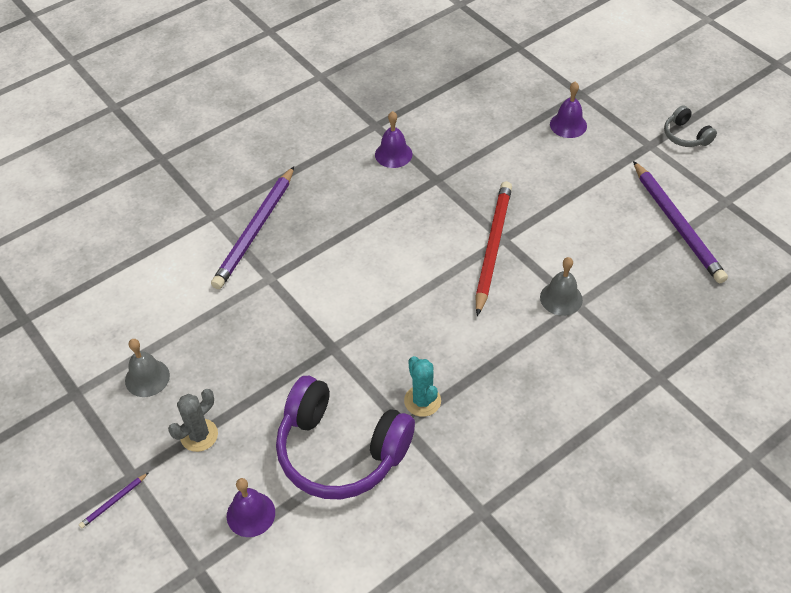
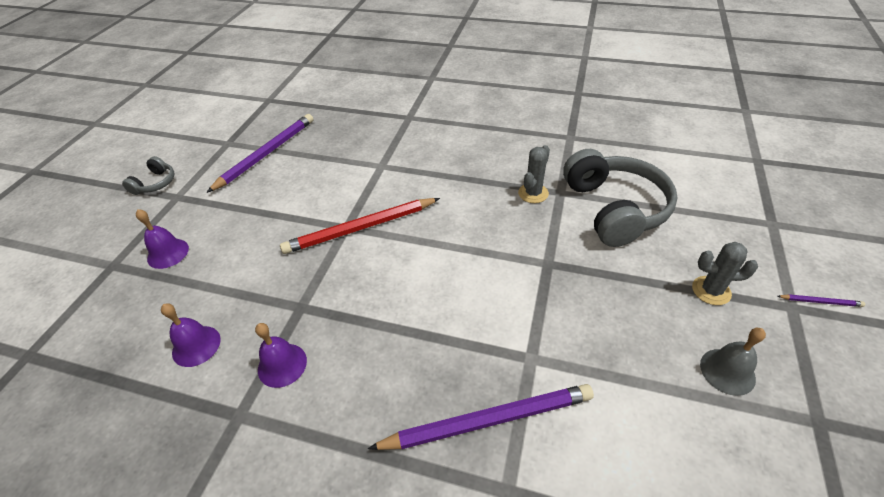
camera: 125 degrees left, 5 degrees down
purple bell [227,478,275,537] -> purple bell moved to [161,303,221,367]
purple headphones [276,376,415,499] -> grey headphones [563,149,678,247]
turquoise cactus [404,356,441,417] -> grey cactus [518,145,550,203]
grey bell [540,257,583,316] -> none

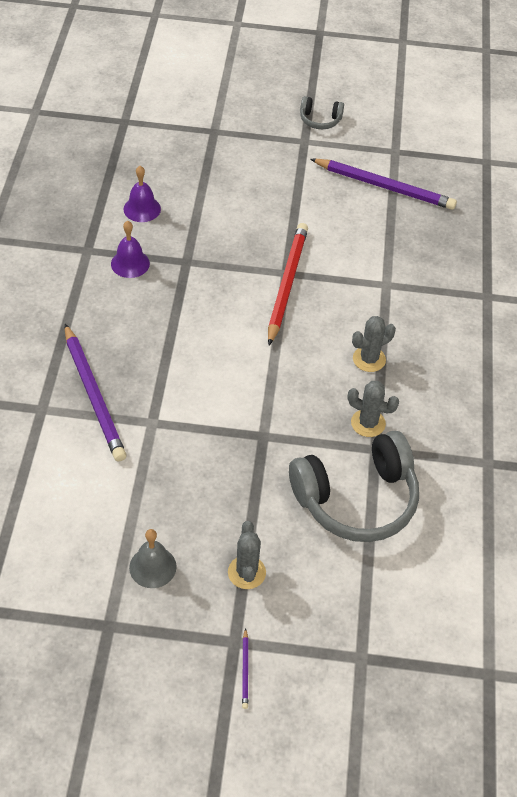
camera: 75 degrees right, 5 degrees up
purple bell [136,209,189,269] -> none
red pencil [280,198,440,254] -> red pencil turned 45 degrees clockwise [268,223,308,345]
none -> grey cactus [352,316,396,372]

